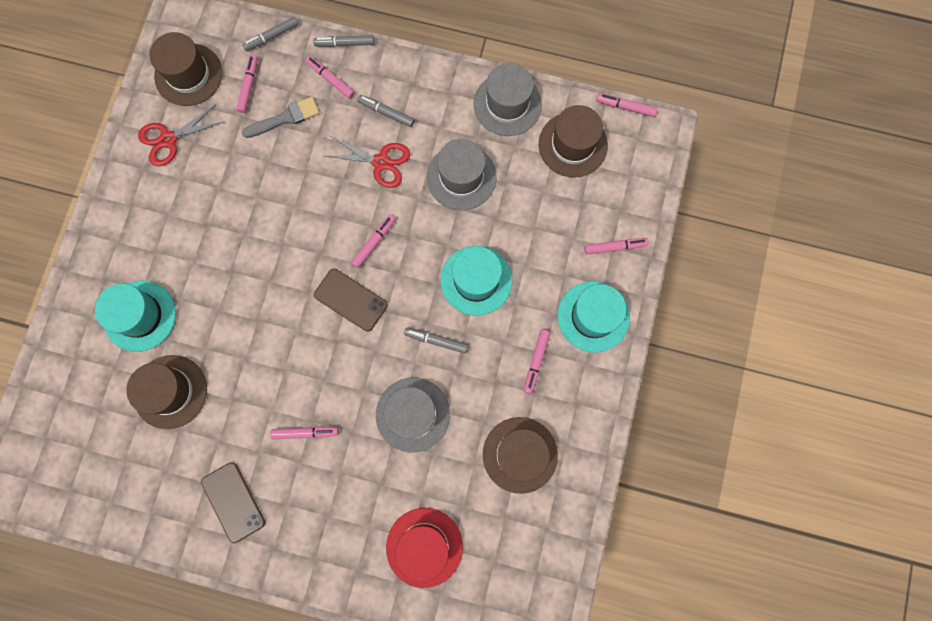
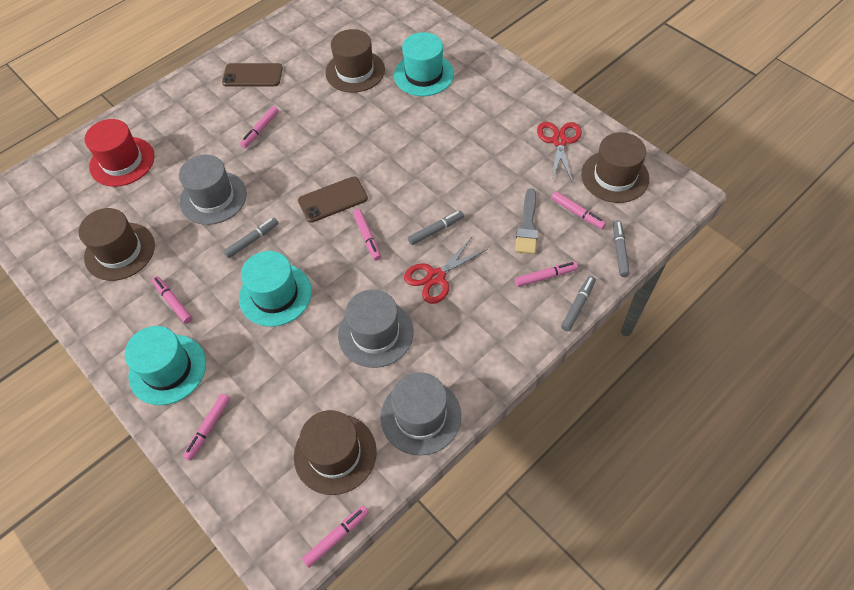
camera: 125 degrees right, 20 degrees down
grey marker [357,95,415,127] -> grey marker moved to [408,211,464,245]

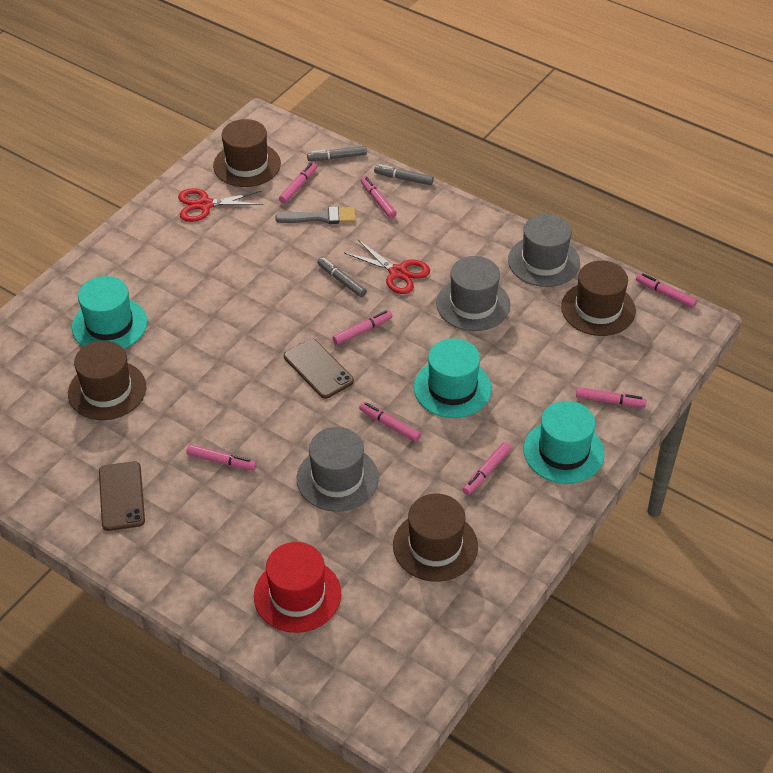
camera: 105 degrees left, 10 degrees down
grey marker [223,218,279,258] -> pink marker [359,402,421,442]

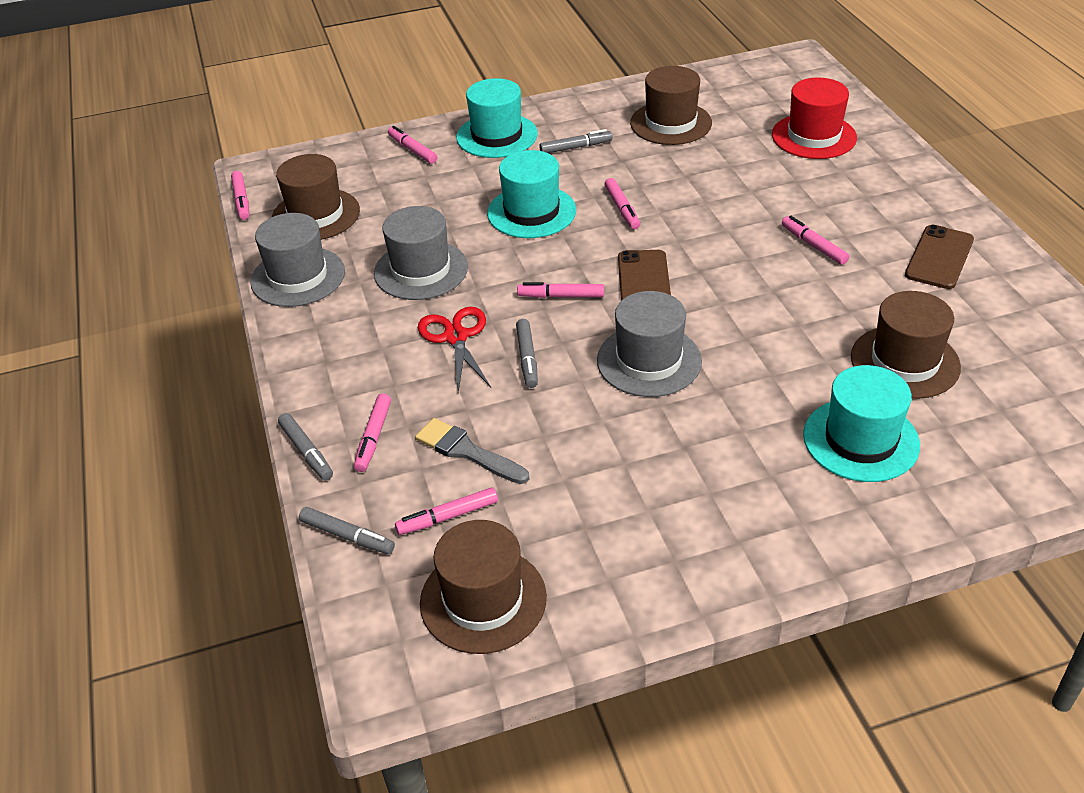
camera: 140 degrees left, 5 degrees down
red scissors [178,188,263,222] -> none
grey hat [297,427,379,512] -> grey hat moved to [597,291,702,397]
pink marker [462,442,511,495] -> grey marker [539,129,612,153]

